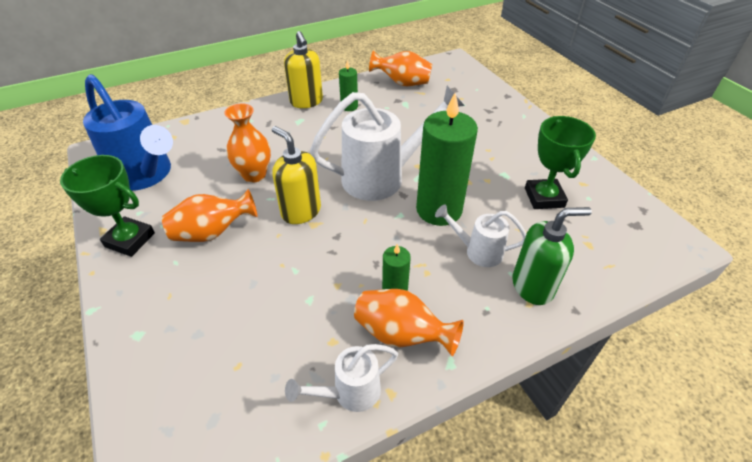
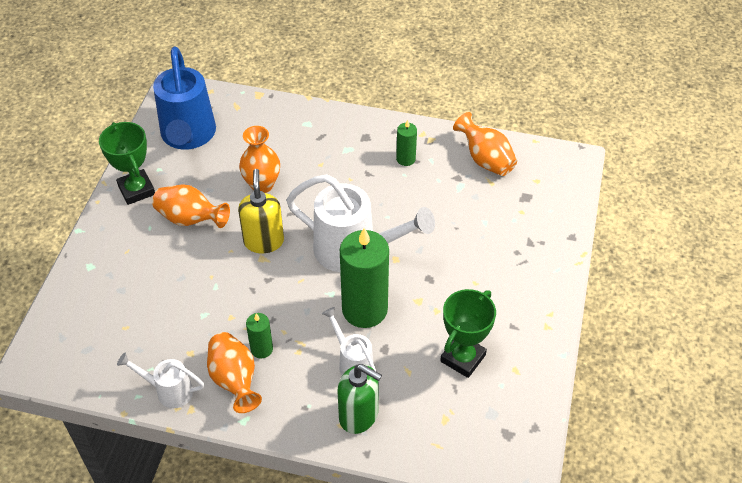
camera: 40 degrees right, 5 degrees up
yellow soap dispenser [284,31,323,108] -> none

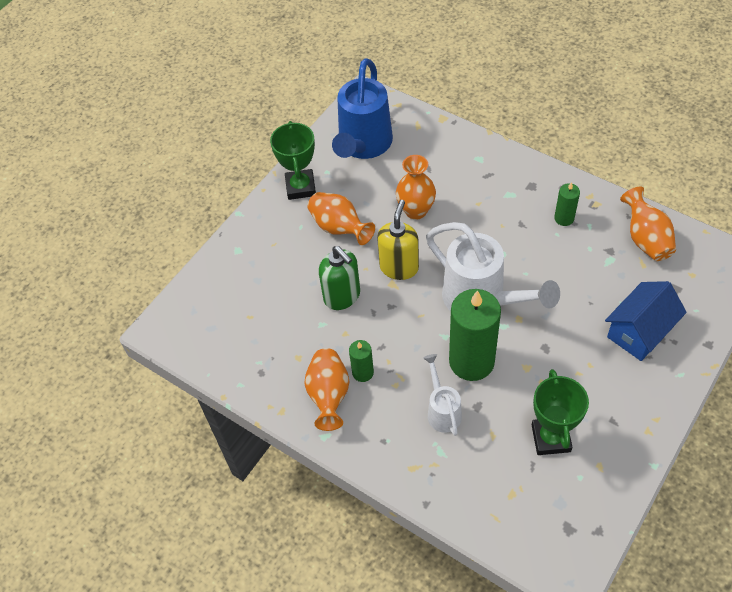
camera: 25 degrees right, 5 degrees up
white watering can [117,352,204,408] -> none
green soap dispenser [337,364,382,434] -> green soap dispenser moved to [319,246,360,310]
green trophy [440,289,496,378] -> green trophy turned 60 degrees counterclockwise [532,369,589,455]
none -> blue house [605,281,687,361]

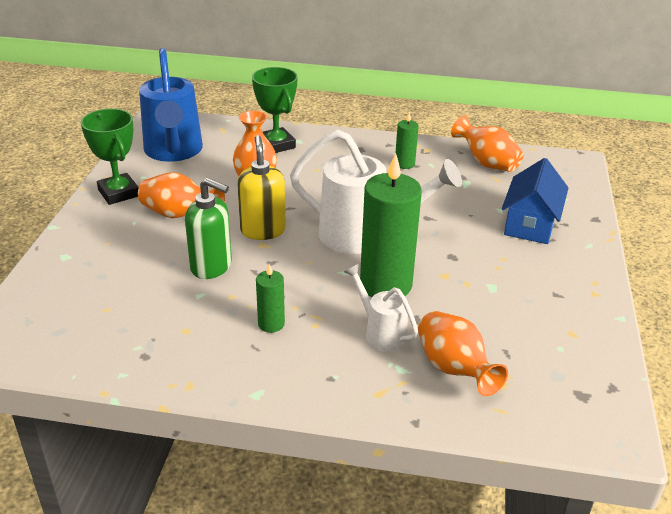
camera: 30 degrees left, 20 degrees down
orange vase [304,348,349,431] -> orange vase moved to [418,311,508,396]
green trophy [532,369,589,455] -> green trophy moved to [252,67,298,153]

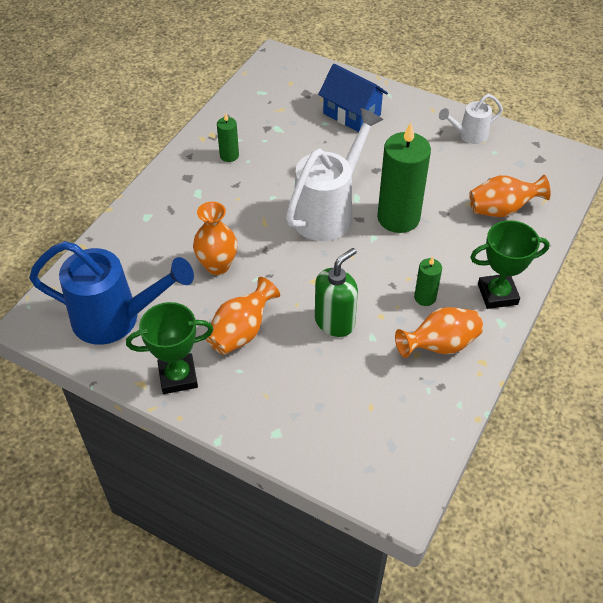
camera: 70 degrees left, 15 degrees up
yellow soap dispenser [237,135,286,240] -> none
green trophy [252,67,298,153] -> green trophy moved to [470,220,549,309]
white watering can [344,264,418,352] -> white watering can moved to [439,94,503,144]
orange vase [451,115,524,172] -> orange vase moved to [395,307,483,358]

